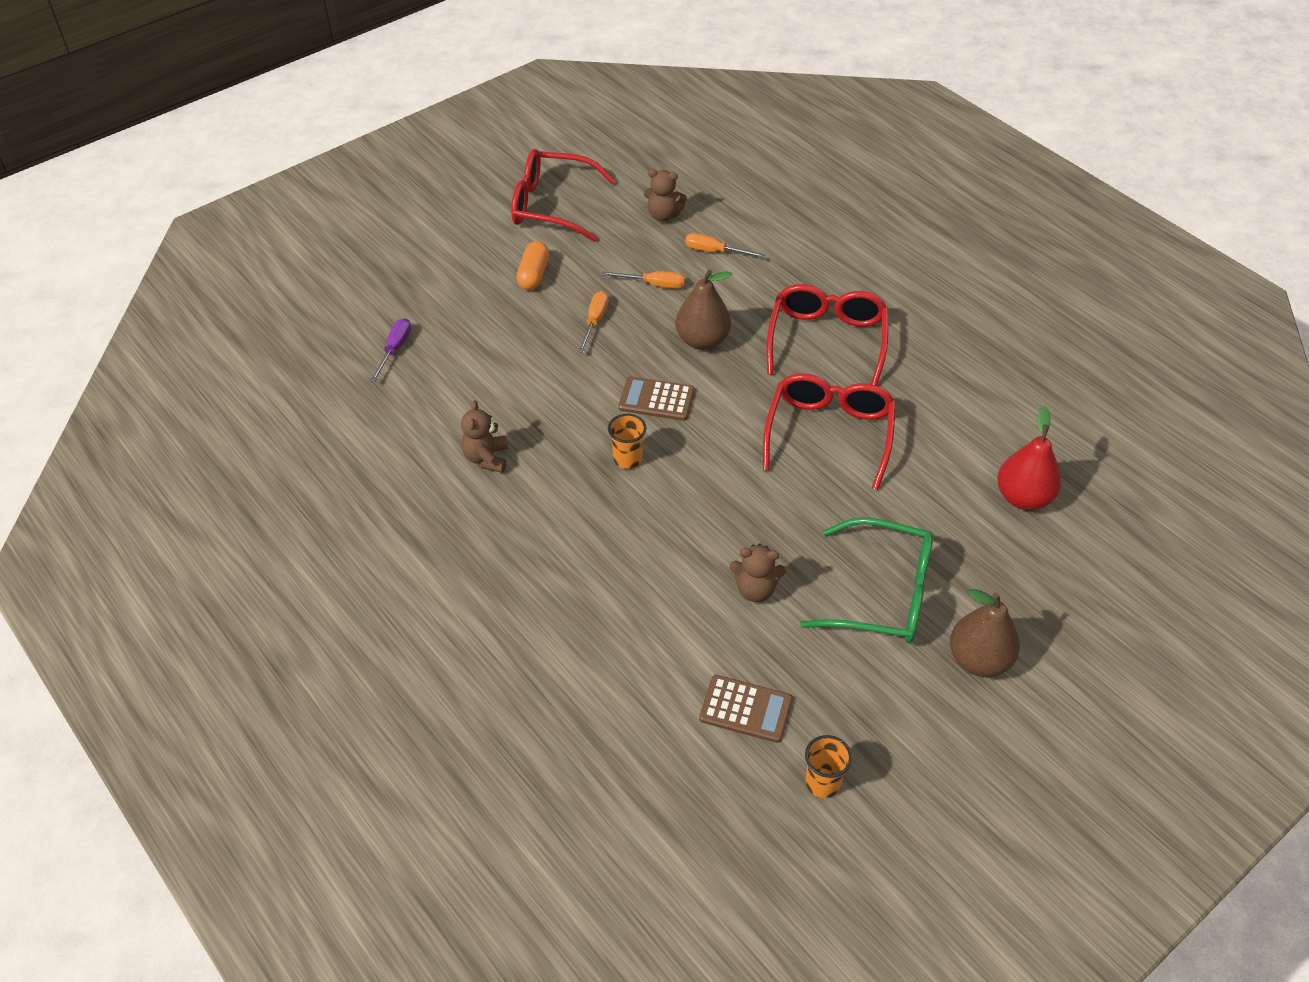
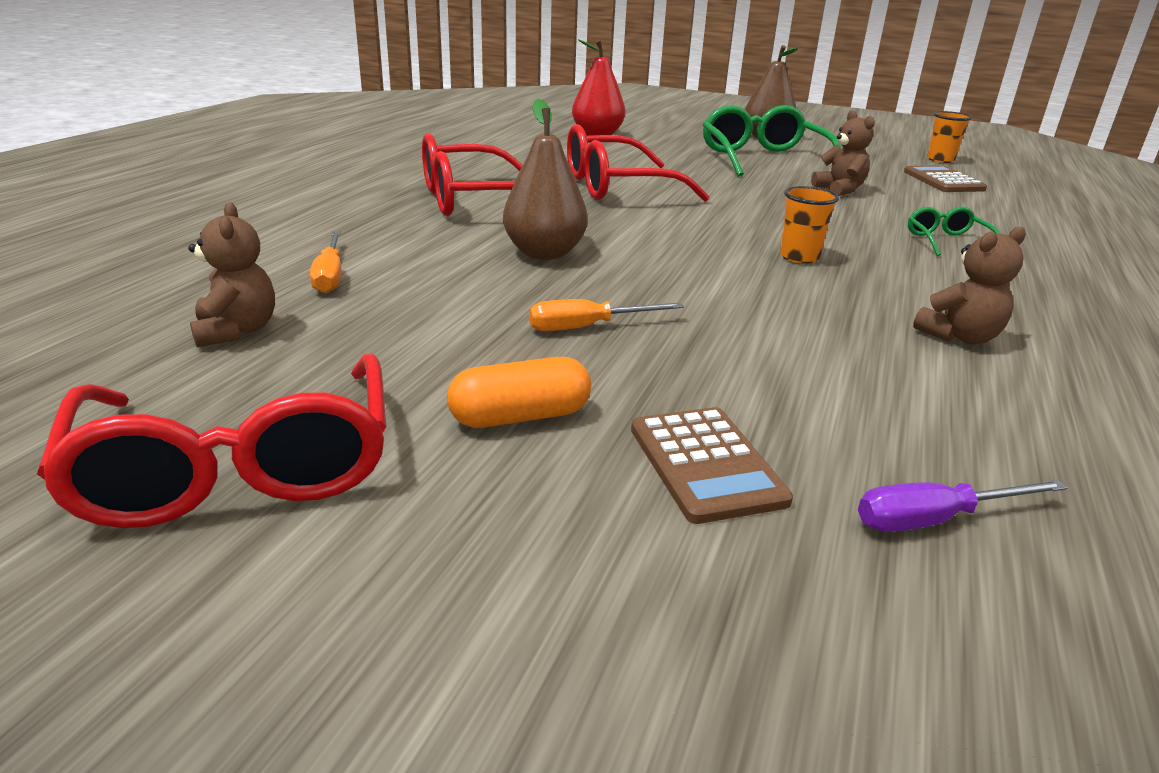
camera: 120 degrees left, 20 degrees down
orange screwdriver [602,271,685,289] -> none
brown calculator [618,376,695,421] -> brown calculator moved to [631,407,793,524]
none -> green glasses [908,207,1000,256]

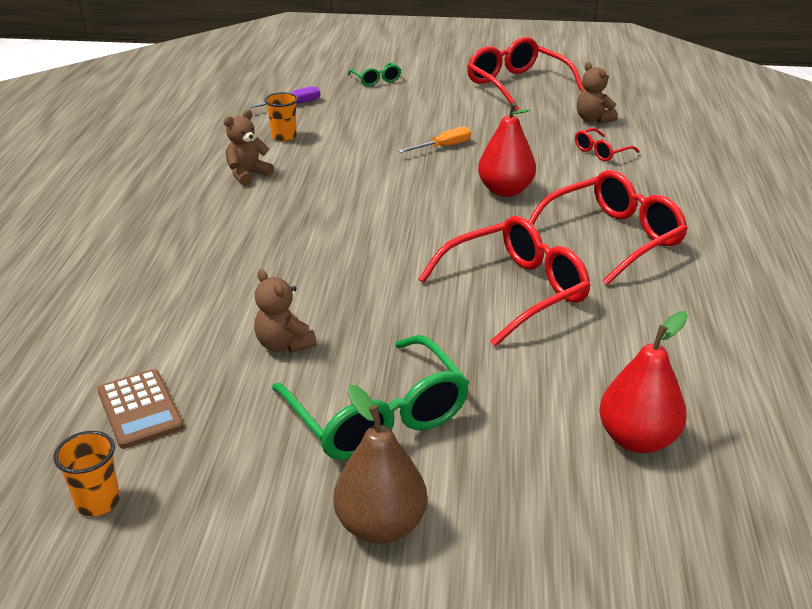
camera: 165 degrees right, 5 degrees up
orange screwdriver [310,231,341,293] -> red glasses [575,128,639,161]
orange capsule [447,357,591,428] -> none
brown pear [503,99,588,260] -> red pear [478,102,536,197]
brown calculator [631,407,793,524] -> none
orange cup [780,186,839,264] -> orange cup moved to [264,92,298,142]
green glasses [908,207,1000,256] -> green glasses moved to [348,62,401,86]

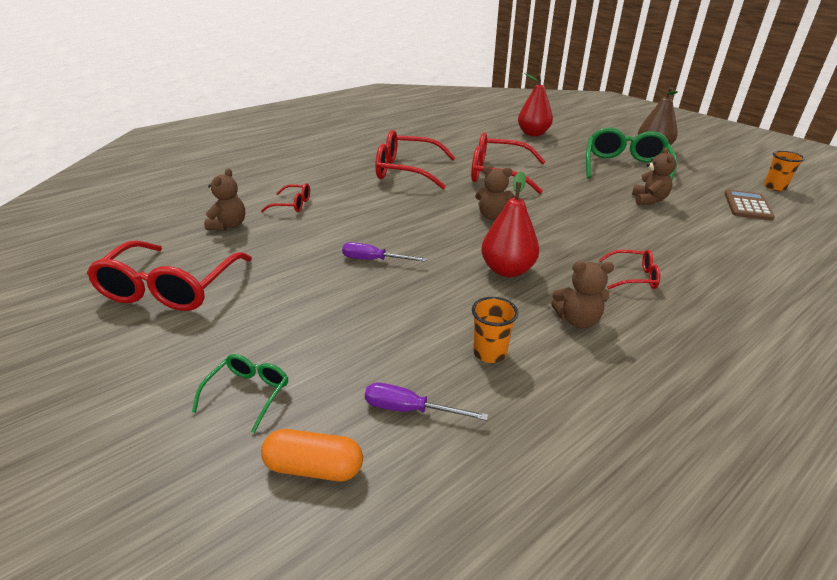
camera: 135 degrees left, 0 degrees up
orange screwdriver [398,127,471,153] -> purple screwdriver [342,242,427,262]
red pear [478,102,536,197] -> red pear moved to [481,172,539,277]
none -> orange capsule [261,429,363,481]
none -> brown teddy bear [475,165,515,220]
none -> red glasses [599,250,660,289]

